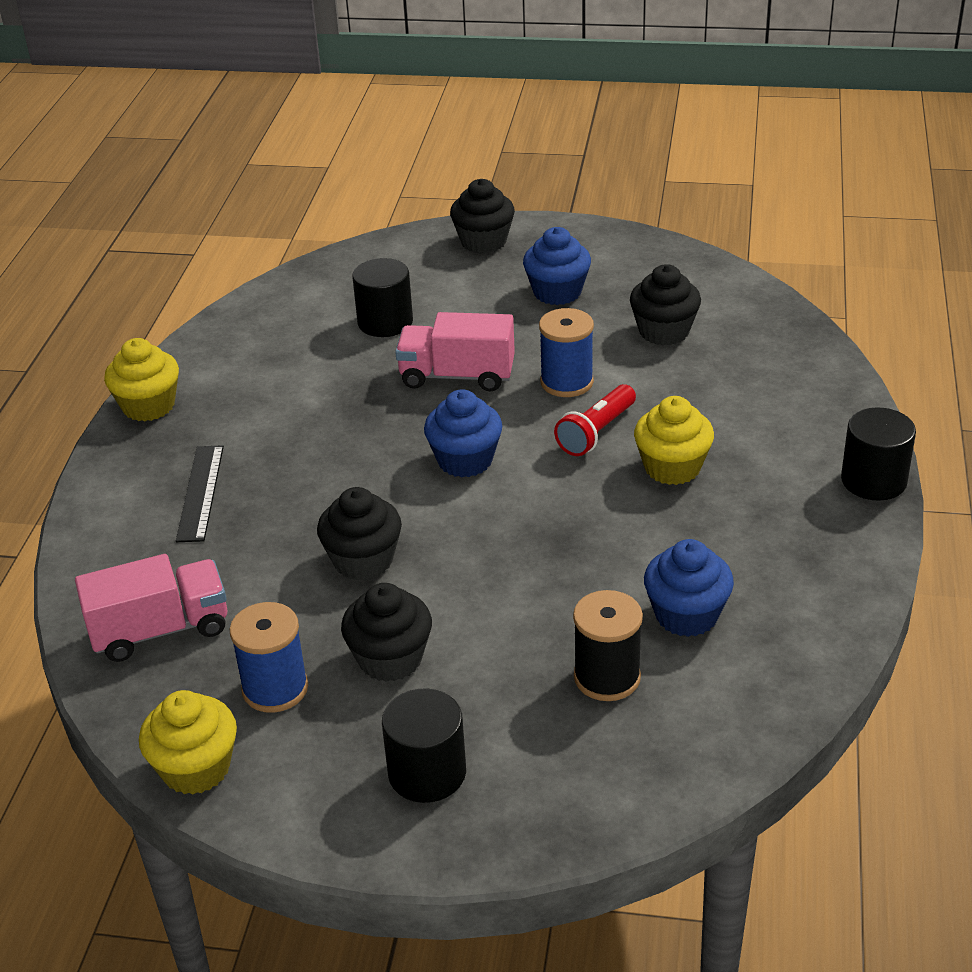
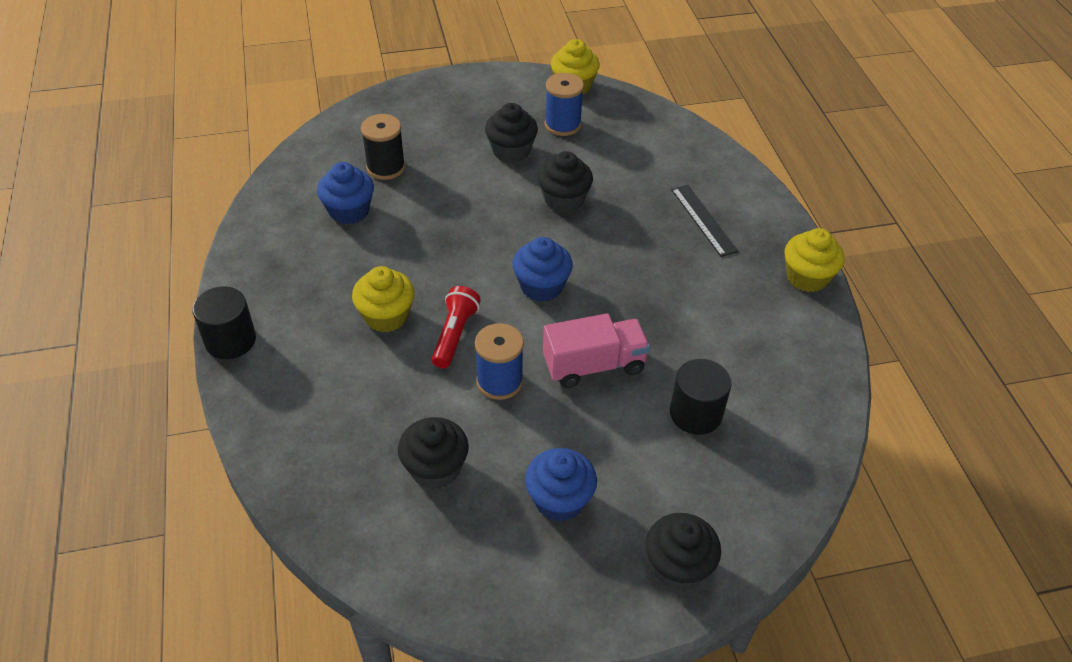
camera: 155 degrees right, 10 degrees up
pink truck [75,554,227,662] -> none
black cylinder [382,688,466,803] -> none

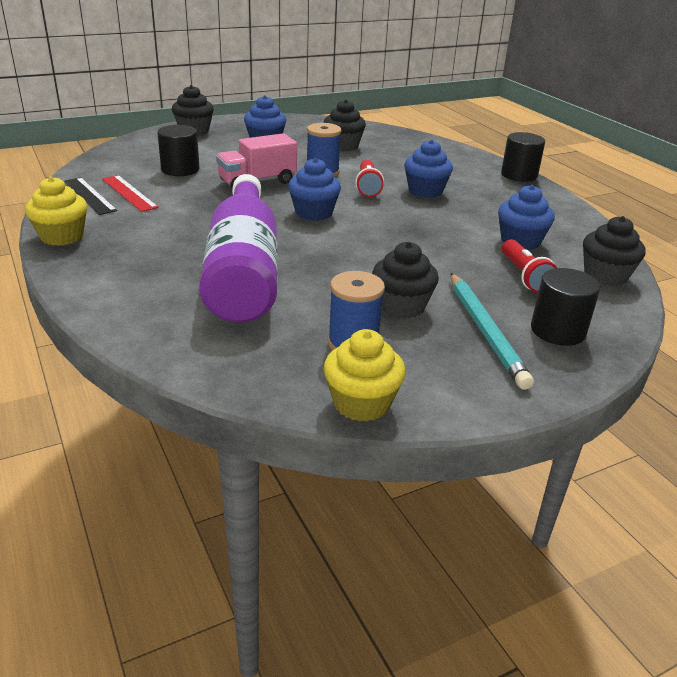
camera: 165 degrees right, 15 degrees down
yellow cupcake [352,266,414,332] -> blue cupcake [404,140,453,198]
black spool [361,114,405,180] -> red flashlight [502,239,557,293]
black cupcake [538,151,593,213] -> black cupcake moved to [583,216,646,286]
black ruler [671,185,738,257] -> black ruler moved to [64,177,117,215]
none -> red ruler [102,175,158,212]
none -> purple bottle [199,174,278,322]
none -> turquoise pencil [451,273,534,390]
none -> black cylinder [531,268,600,346]

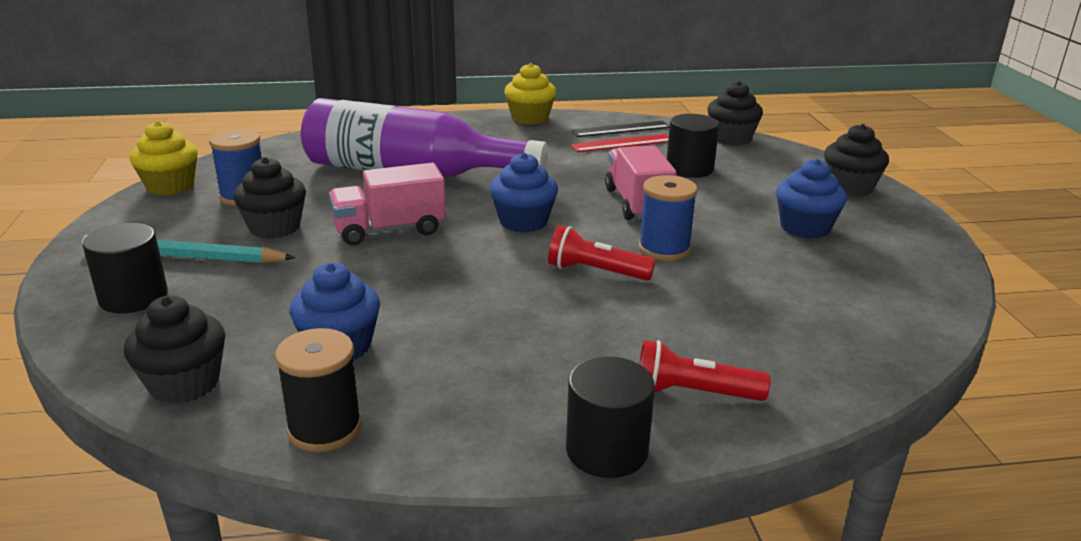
camera: 110 degrees right, 5 degrees down
black cupcake [324,99,366,151] -> black cupcake moved to [707,81,763,146]
blue cupcake [404,140,453,198] -> none
red flashlight [502,239,557,293] -> red flashlight moved to [639,340,770,401]
none -> black spool [275,328,362,452]
none -> pink truck [329,163,446,245]

